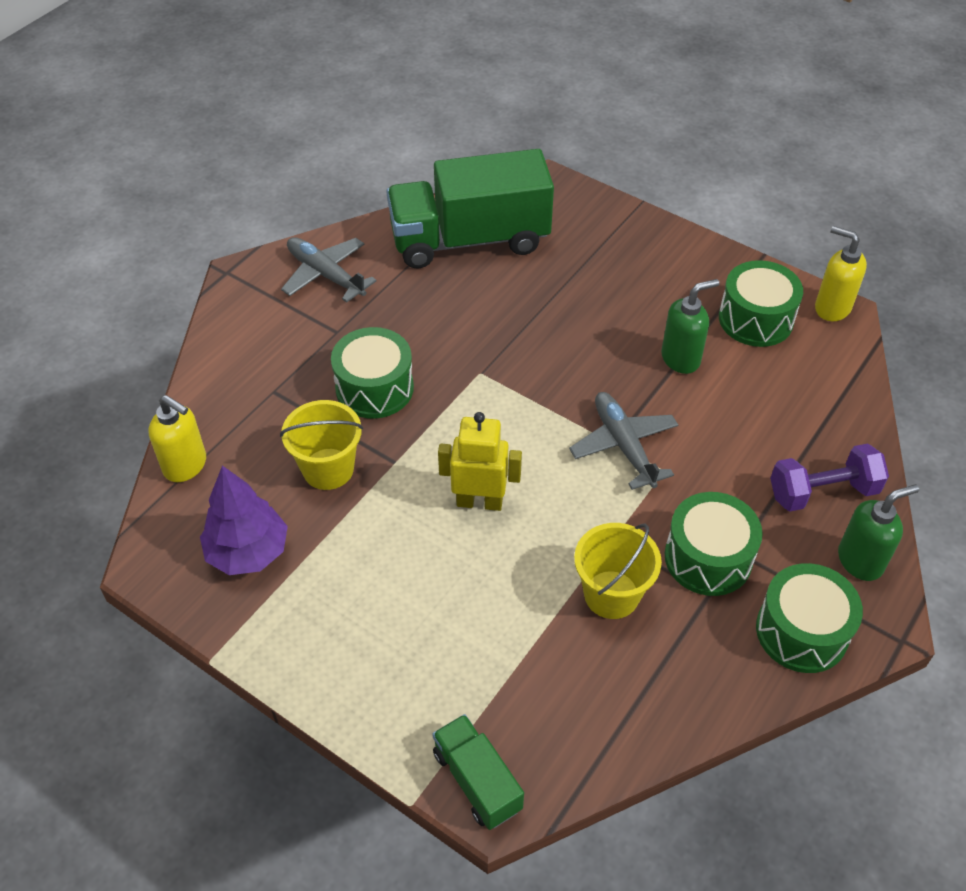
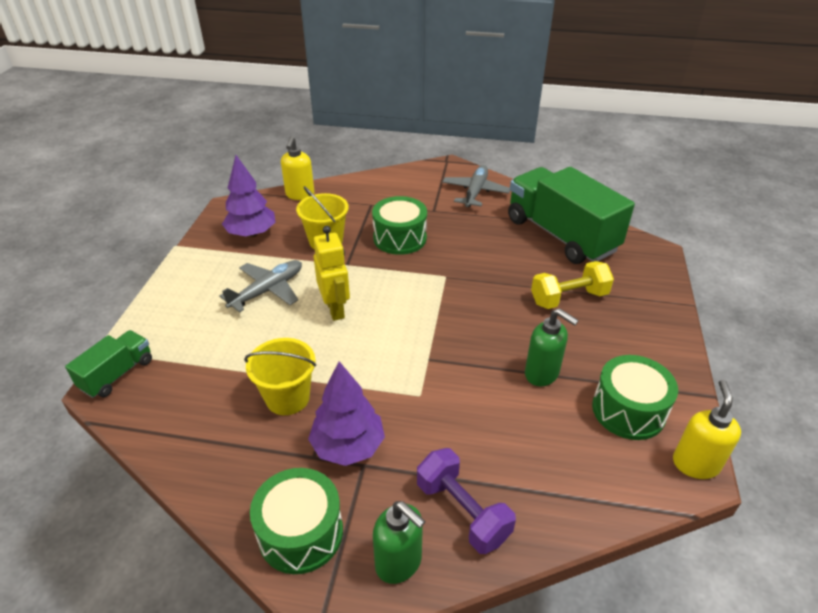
camera: 65 degrees right, 10 degrees down
grey plane [569,392,678,490] -> grey plane moved to [219,260,302,313]
green drum [665,492,763,596] -> purple tree [308,361,385,466]
none -> yellow dumbbell [531,261,614,309]

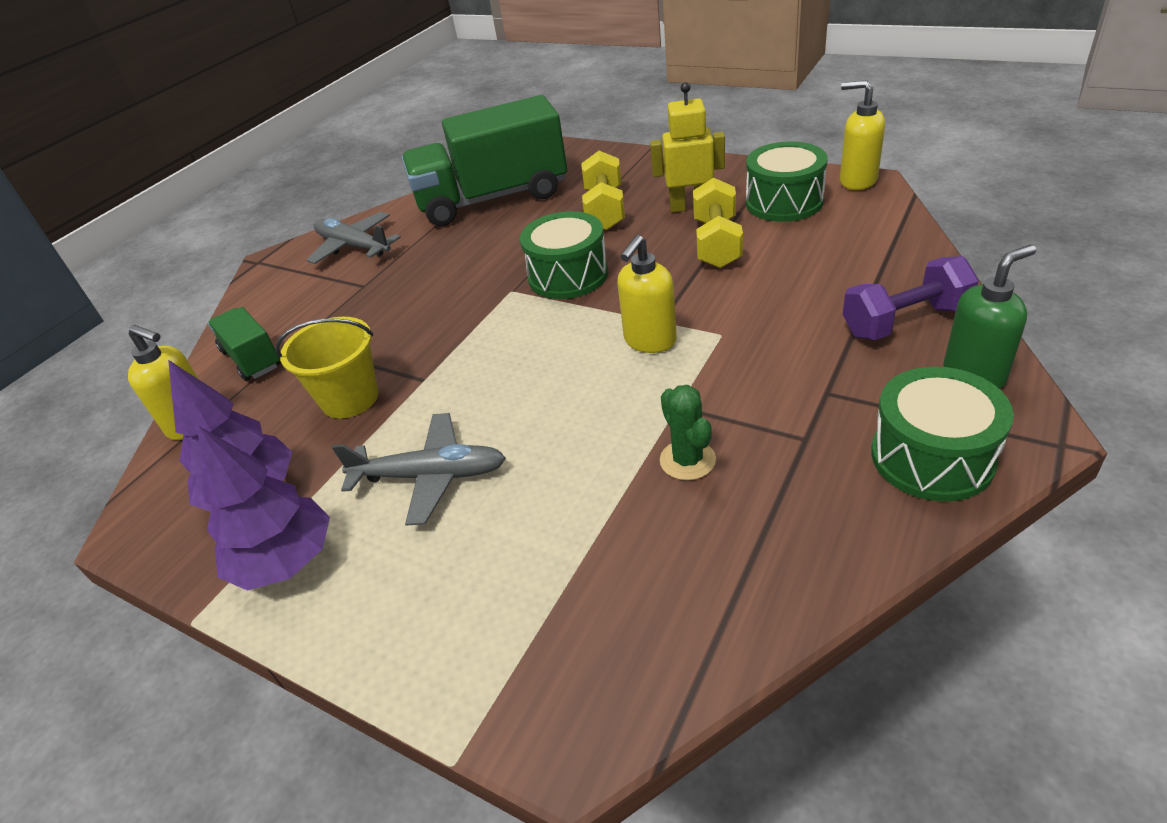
camera: 65 degrees left, 0 degrees up
green truck [65,330,152,398] -> green truck moved to [208,307,281,381]
grey plane [219,260,302,313] -> grey plane turned 120 degrees clockwise [332,413,506,526]
yellow bucket [244,338,316,415] -> green cactus [660,385,716,480]
purple tree [308,361,385,466] -> purple tree moved to [198,426,330,590]
yellow robot [314,226,350,321] -> yellow robot moved to [650,82,725,212]
green drum [372,196,427,255] -> green drum moved to [520,211,608,299]
green soap dispenser [525,308,579,386] -> yellow dumbbell [693,178,743,268]
none -> yellow soap dispenser [617,235,677,353]

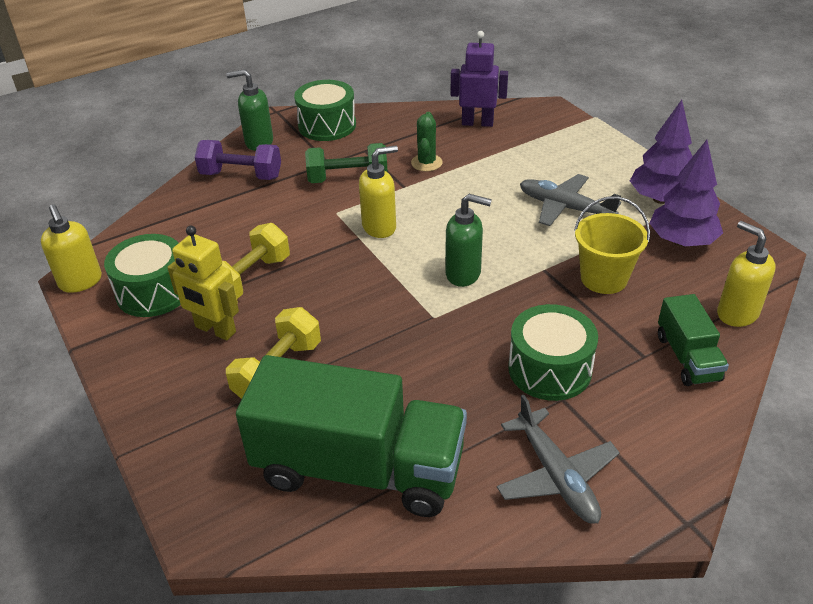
camera: 155 degrees left, 0 degrees up
green drum [520,211,608,299] -> green drum moved to [508,304,598,401]
none -> green dumbbell [305,143,388,183]
none -> green soap dispenser [445,194,492,287]
none -> purple robot [451,31,508,127]

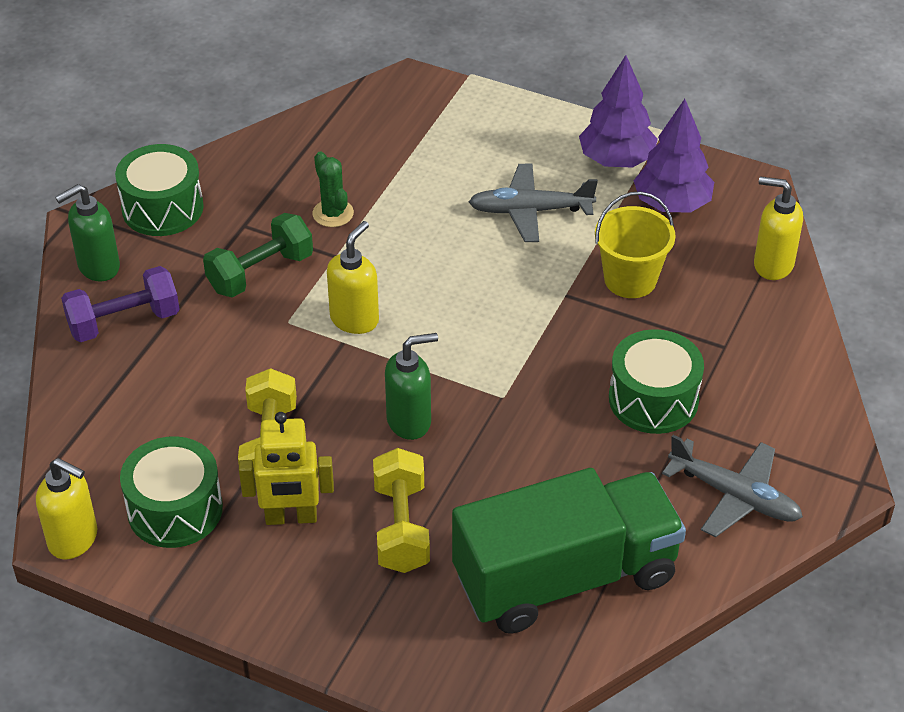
camera: 35 degrees left, 5 degrees up
green soap dispenser [445,194,492,287] -> green soap dispenser moved to [385,333,438,440]
purple robot [451,31,508,127] -> none
green truck [658,294,729,386] -> none

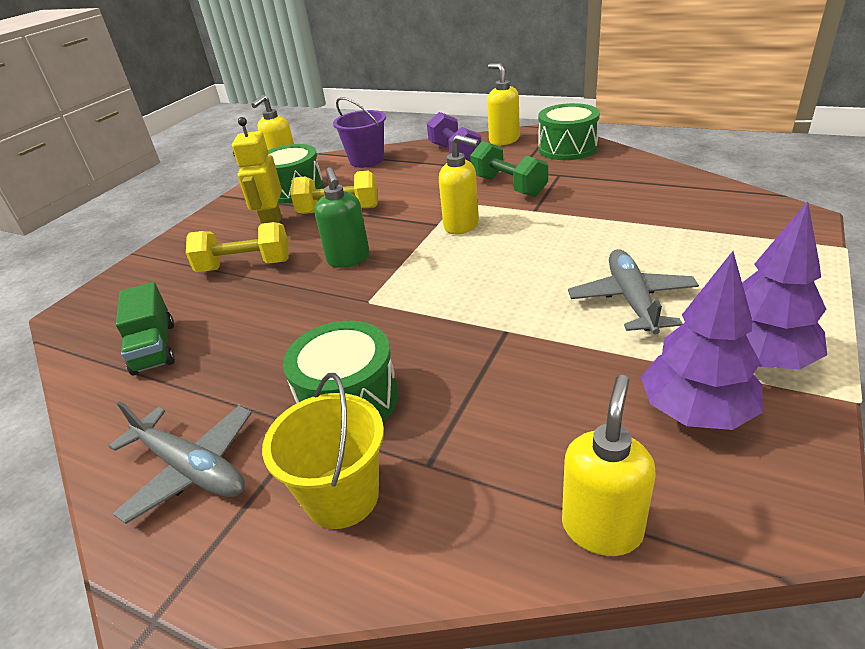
camera: 95 degrees right, 10 degrees down
green soap dispenser [55,184,120,281] -> yellow soap dispenser [487,63,520,145]
green cactus [312,151,354,227] -> none
green truck [452,468,686,634] -> green truck [116,282,175,376], size x0.48
yellow bucket [595,191,676,298] -> yellow bucket moved to [262,373,384,529]
grey plane [662,435,803,537] -> grey plane turned 90 degrees counterclockwise [109,401,252,524]
none -> purple bucket [333,97,386,168]

